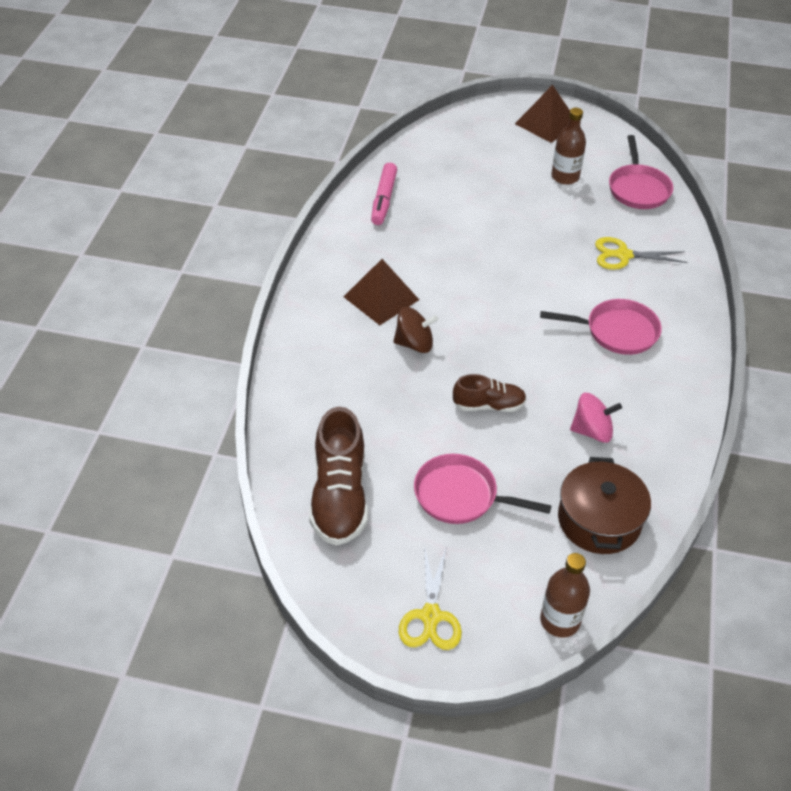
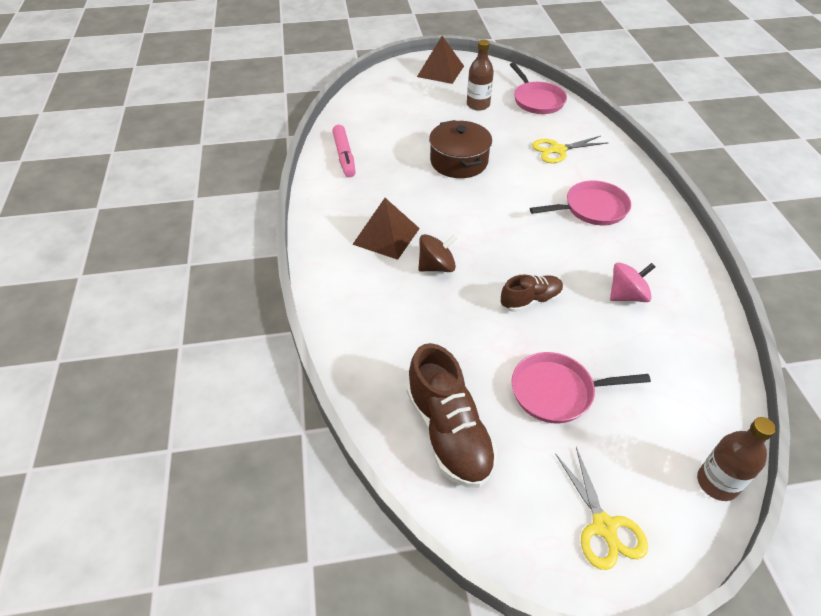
camera: 20 degrees left, 0 degrees up
brown pot [558,457,651,554] -> brown pot moved to [429,120,492,178]

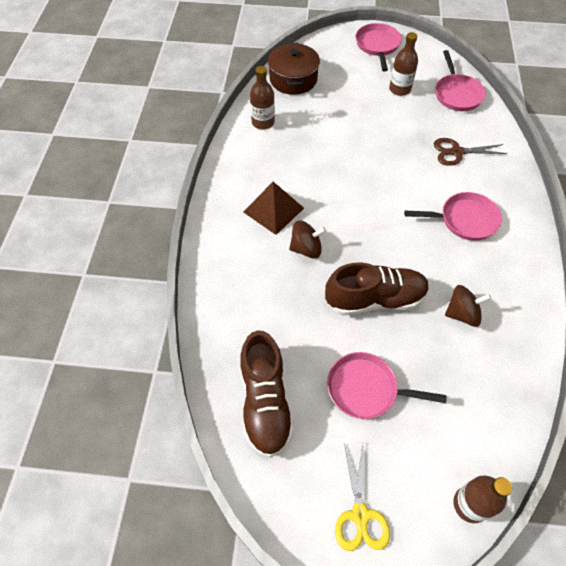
camera: 15 degrees right, 10 degrees up
pink marker [332,125,356,177] -> brown bottle [250,66,275,130]
brown pyramid [417,36,464,84] -> pink pan [356,23,402,71]
brown pot [429,120,492,178] -> brown pot moved to [268,43,320,95]
brown shoe [501,274,563,312] -> brown shoe [325,262,429,316], size x1.72
yellow scissors [532,136,609,163] -> brown scissors [434,138,507,166]
pink spinning top [610,262,655,302] -> brown spinning top [445,285,491,327]

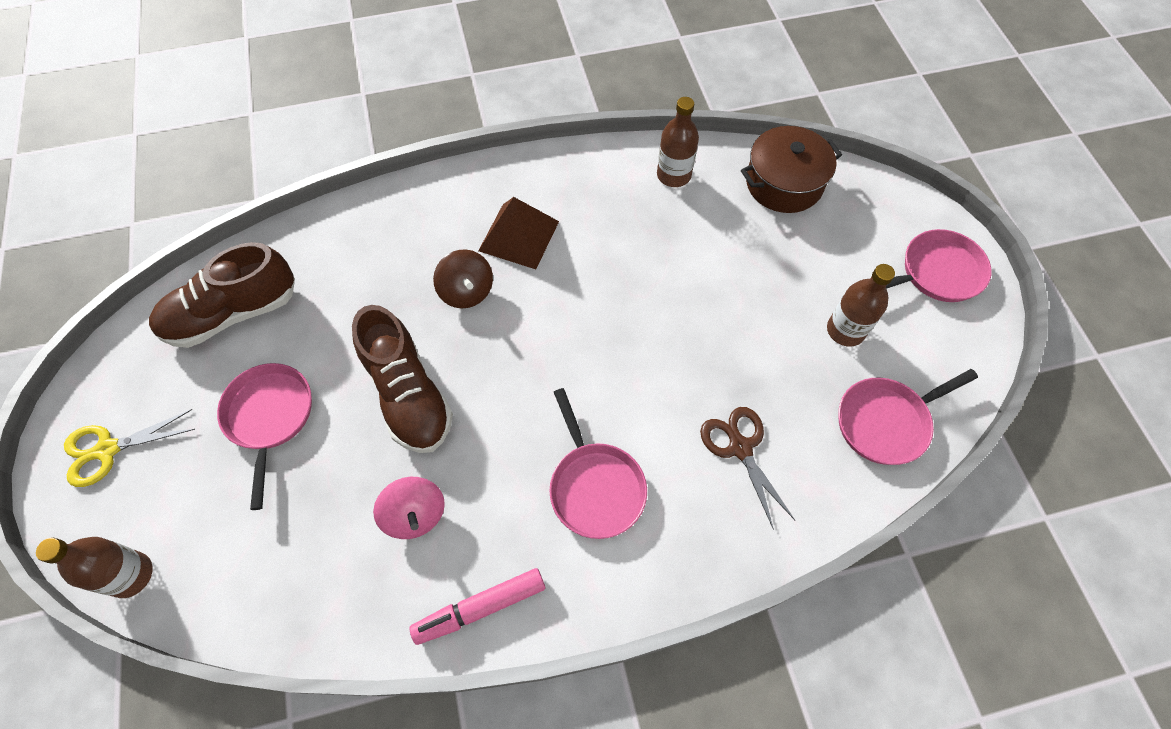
camera: 70 degrees right, 5 degrees up
brown spinning top [445,285,491,327] -> pink spinning top [373,477,445,539]
none -> pink marker [410,568,545,645]

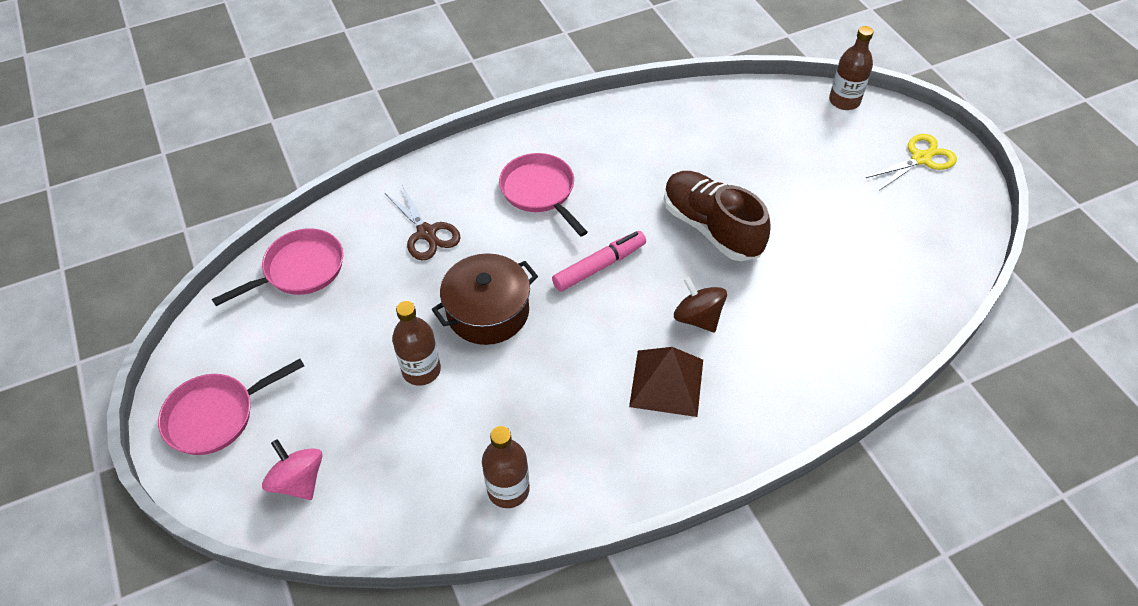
camera: 170 degrees right, 10 degrees down
brown shoe [149,242,295,348] -> none
pink pan [217,363,312,510] -> none
pink spinning top [373,477,445,539] -> pink spinning top moved to [262,439,322,500]
pink marker [410,568,545,645] -> pink marker moved to [552,231,646,292]
brown pot [741,126,842,213] -> brown pot moved to [432,253,538,345]
brown bottle [827,264,895,347] -> brown bottle moved to [392,301,441,386]

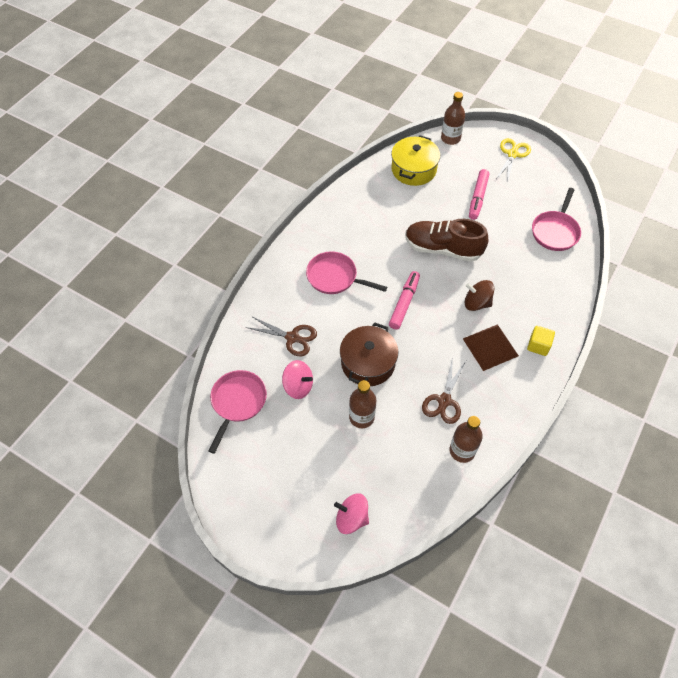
camera: 35 degrees left, 5 degrees up
pink pan [158,359,304,455] -> pink pan moved to [532,188,581,251]
none -> pink spinning top [282,360,313,399]
none -> yellow pot [391,135,440,186]
none -> brown scissors [422,357,466,424]
none -> pink marker [469,169,490,220]
none -> yellow cube [527,326,555,356]

